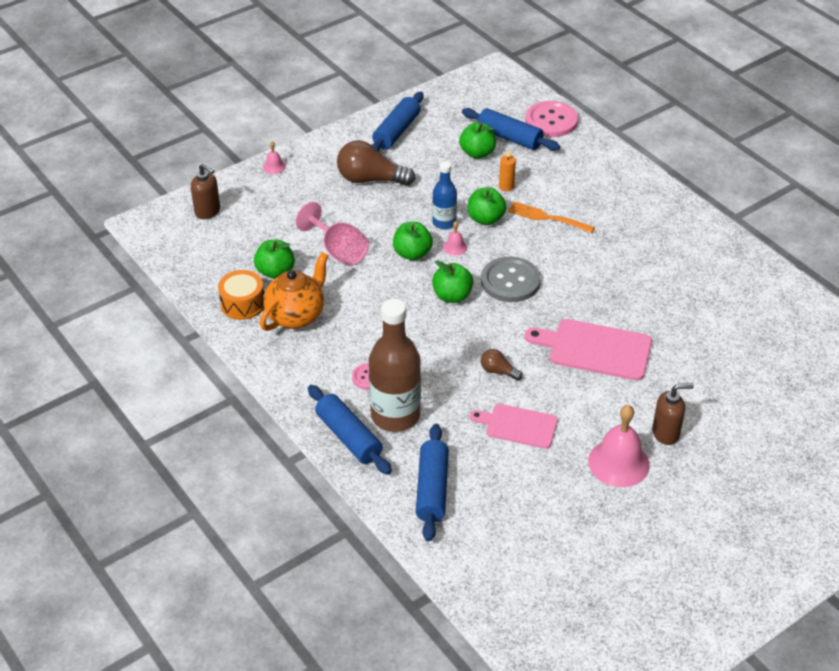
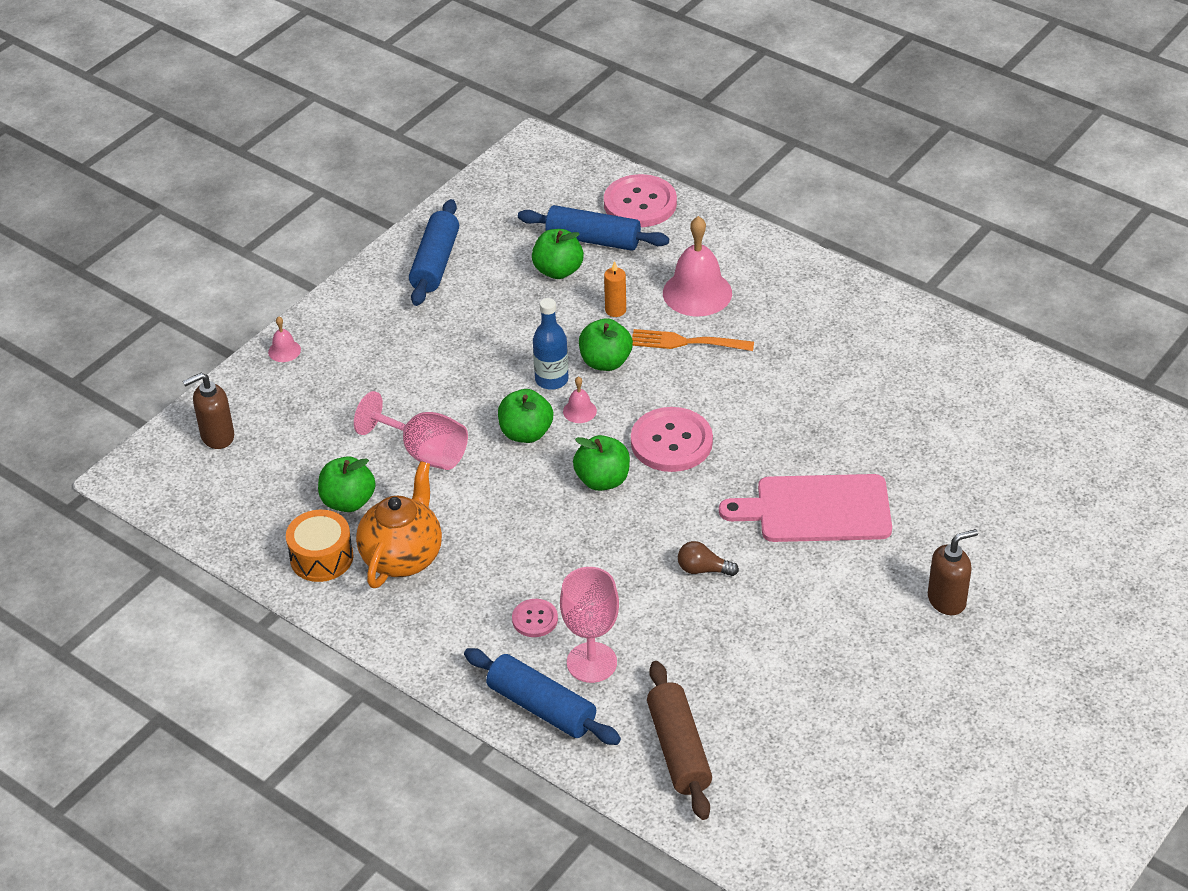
camera: 15 degrees left, 0 degrees up
brown soap dispenser [191,164,220,219] -> brown soap dispenser turned 135 degrees clockwise [183,373,234,449]
brown light bulb [337,141,416,186] -> none
brown bottle [369,299,421,432] -> pink goblet [560,567,619,683]
blue rolling pin [416,424,449,541] -> brown rolling pin [647,661,712,820]
pink cutting board [470,404,558,449] -> none
grey button [481,257,541,302] -> pink button [631,407,713,472]
pink bell [588,405,650,487] -> pink bell moved to [663,216,732,316]

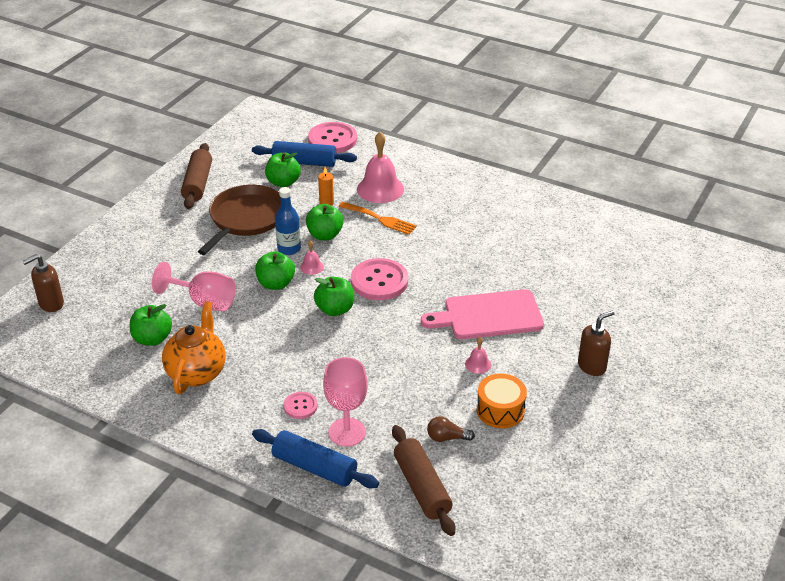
camera: 10 degrees left, 5 degrees down
pink bell [268,316,301,362] -> pink bell moved to [465,337,491,374]
orange drum [286,510,353,582] -> orange drum moved to [477,373,527,428]
blue rolling pin [409,199,459,306] -> brown rolling pin [181,143,212,209]
orange fork [632,329,754,351] -> orange fork turned 150 degrees counterclockwise [338,202,417,235]
brown light bulb [678,541,739,576] -> brown light bulb moved to [427,416,475,442]
none -> brown pan [198,185,281,255]

